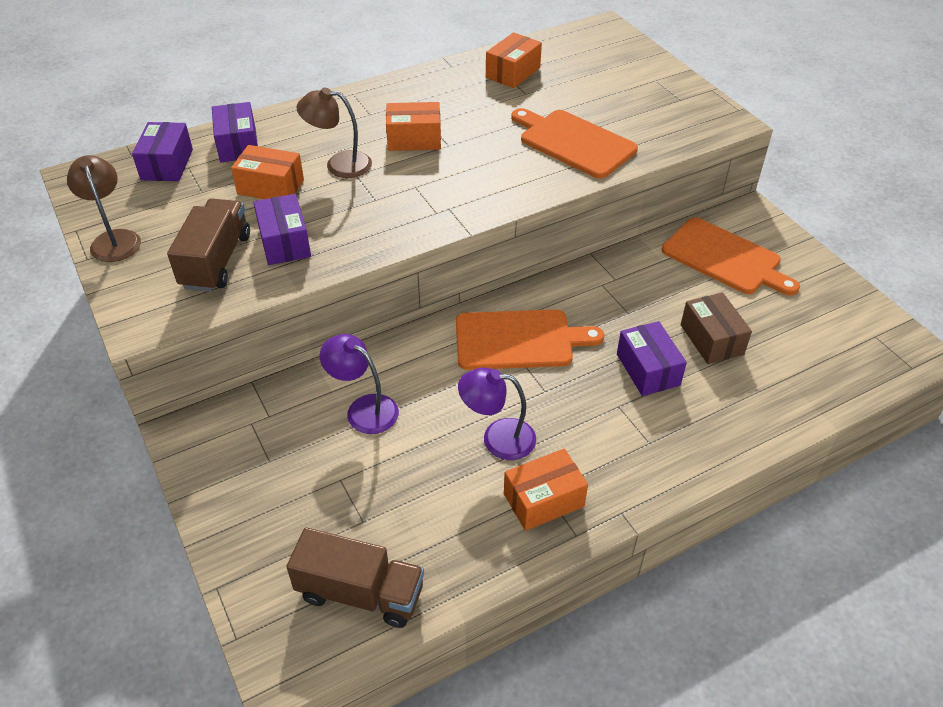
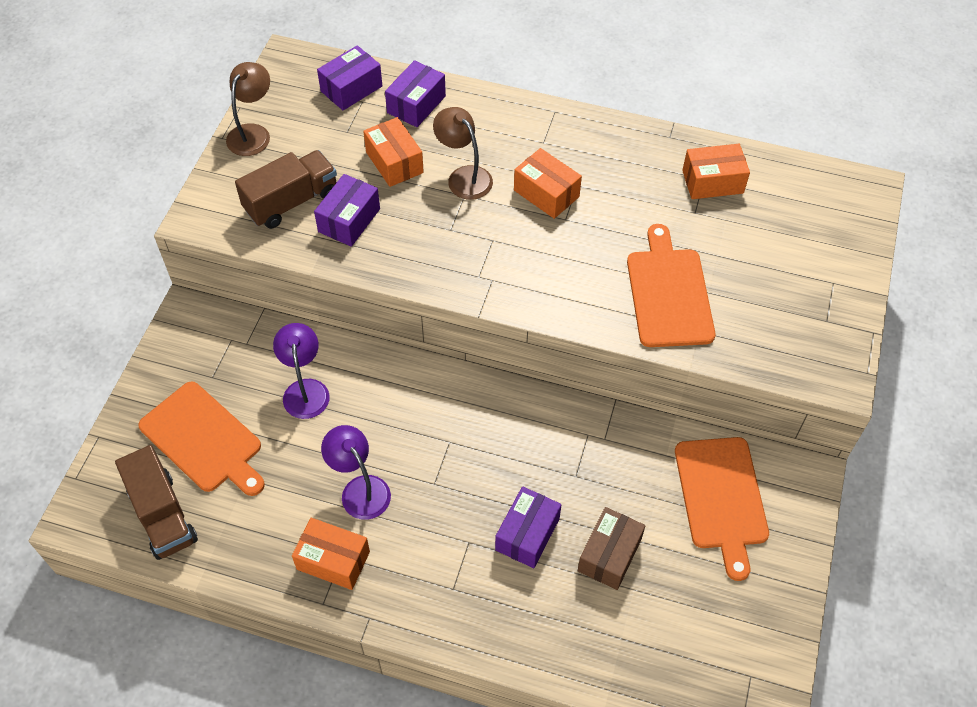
camera: 45 degrees right, 10 degrees up
orange cutting board [456,309,604,370] -> orange cutting board moved to [138,381,265,496]

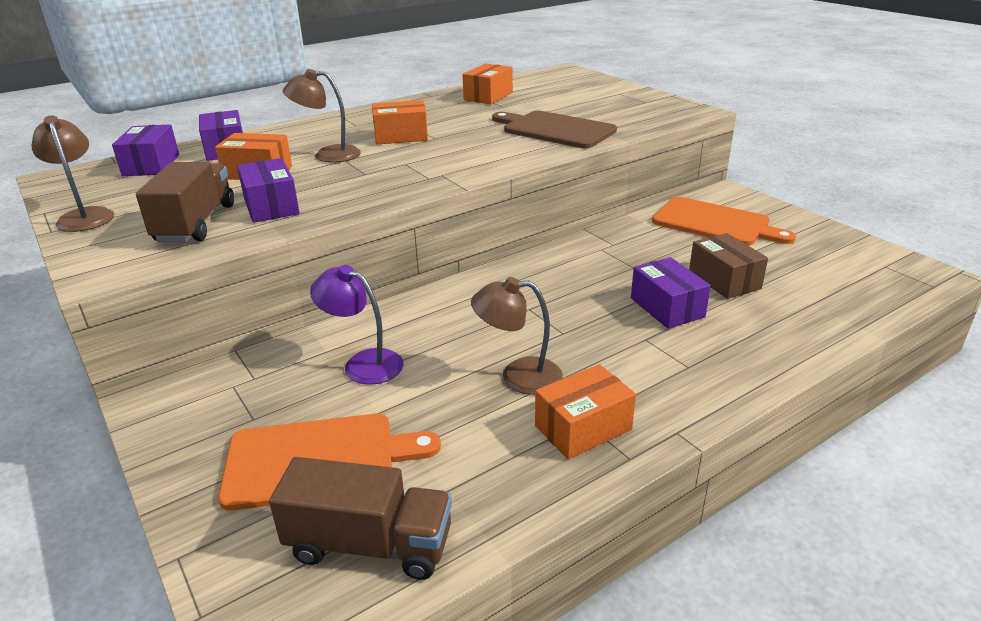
camera: 50 degrees left, 25 degrees down
purple lamp [321,425,391,520] -> brown lamp [471,277,563,395]
orange cutting board [627,224,716,347] -> brown cutting board [492,111,617,148]

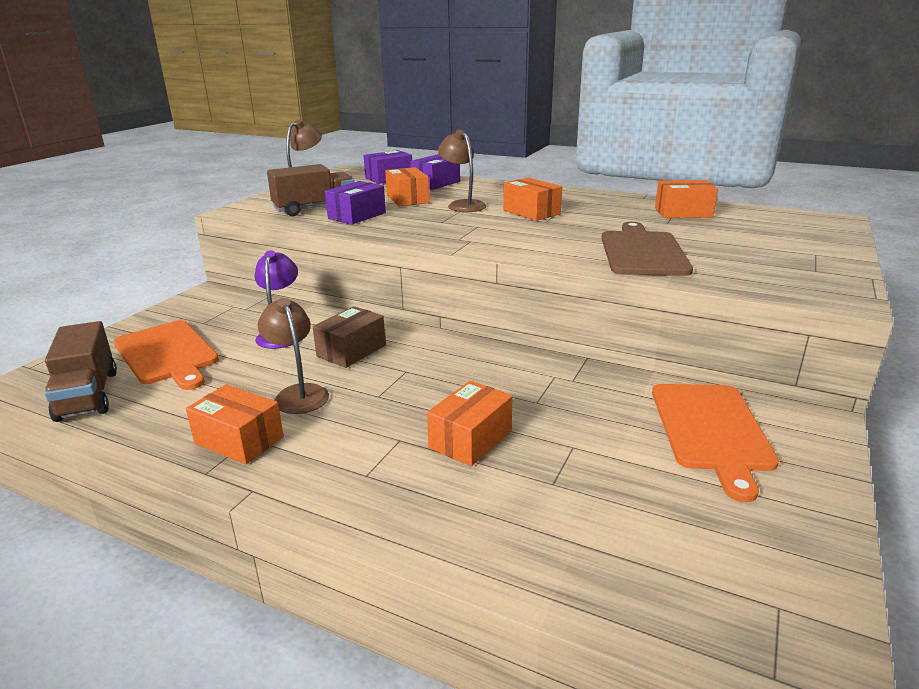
camera: 60 degrees right, 5 degrees down
purple box [631,257,711,329] -> orange box [427,381,513,466]
brown box [689,233,768,299] -> brown box moved to [313,306,386,368]

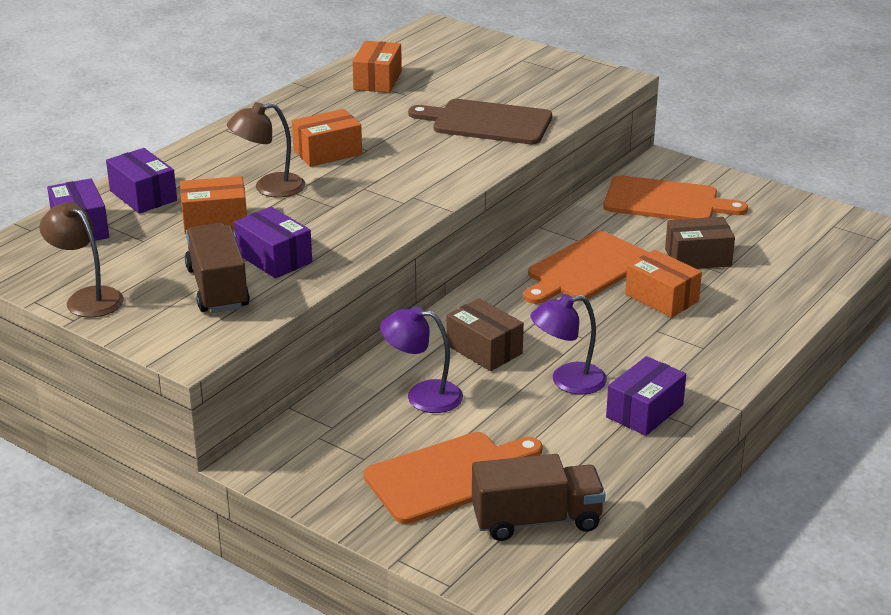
camera: 80 degrees left, 5 degrees up
orange box [186,384,284,465] -> purple box [606,356,686,436]
brown lamp [258,298,329,414] -> purple lamp [530,294,607,395]
none -> orange cutting board [524,231,649,304]
none -> brown box [665,217,735,269]

